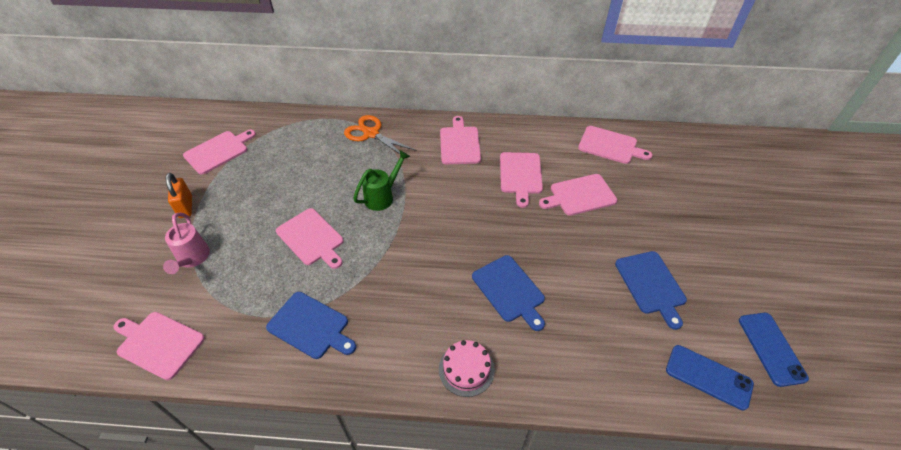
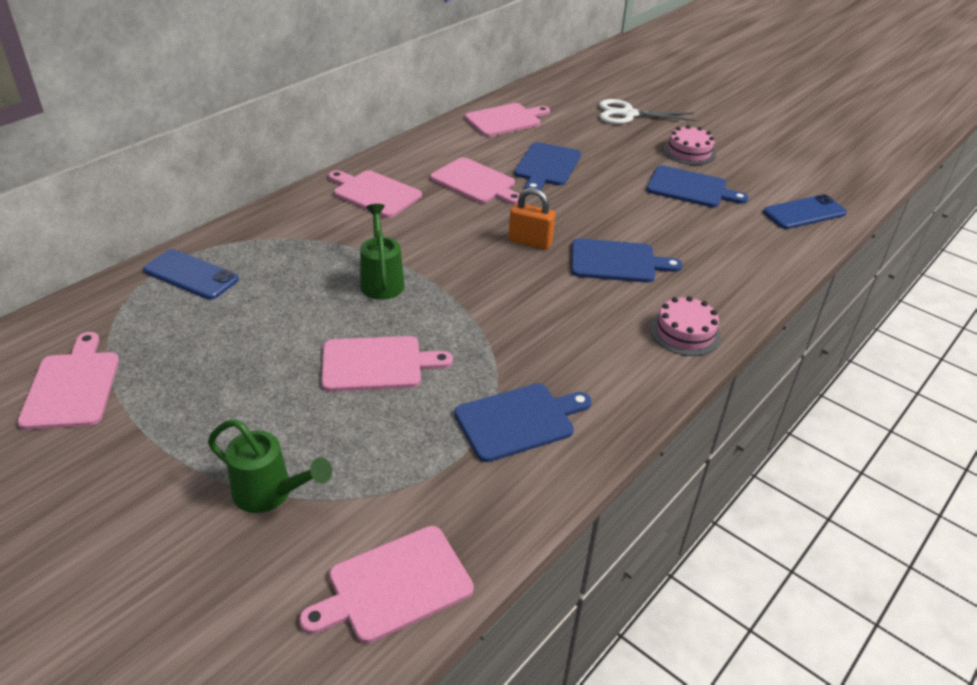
camera: 55 degrees left, 10 degrees down
pink watering can [163,213,210,274] -> green watering can [208,419,332,513]
orange padlock [165,173,192,218] -> orange padlock moved to [509,188,555,250]
orange scissors [344,115,417,159] -> none
pink cutting board [539,174,617,216] -> blue cutting board [514,142,581,190]
blue phone [739,313,809,387] -> blue phone moved to [143,249,239,300]
none -> white scissors [599,99,696,124]
none -> pink cake [663,125,716,165]

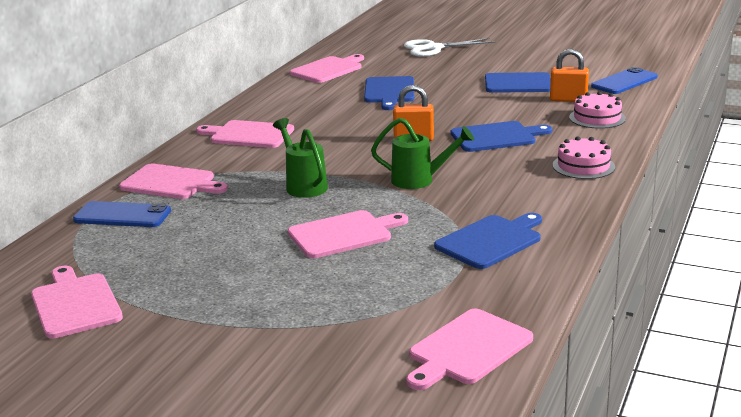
camera: 15 degrees left, 15 degrees down
green watering can [208,419,332,513] -> green watering can moved to [371,118,474,189]
pink cutting board [430,157,520,205] -> pink cutting board moved to [119,164,228,199]
pink cake [663,125,716,165] -> pink cake moved to [569,92,626,129]
none -> orange padlock [550,49,589,102]

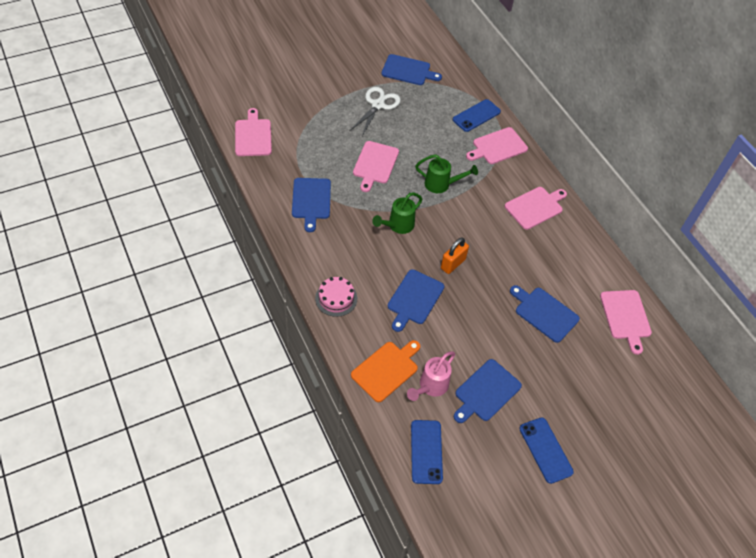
camera: 125 degrees right, 30 degrees up
pink cutting board [31,266,123,339] -> blue cutting board [381,54,442,85]
white scissors [404,38,495,57] -> white scissors moved to [351,87,401,136]
orange padlock [550,49,589,102] -> pink watering can [407,352,455,401]
pink cake [569,92,626,129] -> orange cutting board [351,340,420,402]
none -> blue phone [520,417,574,484]

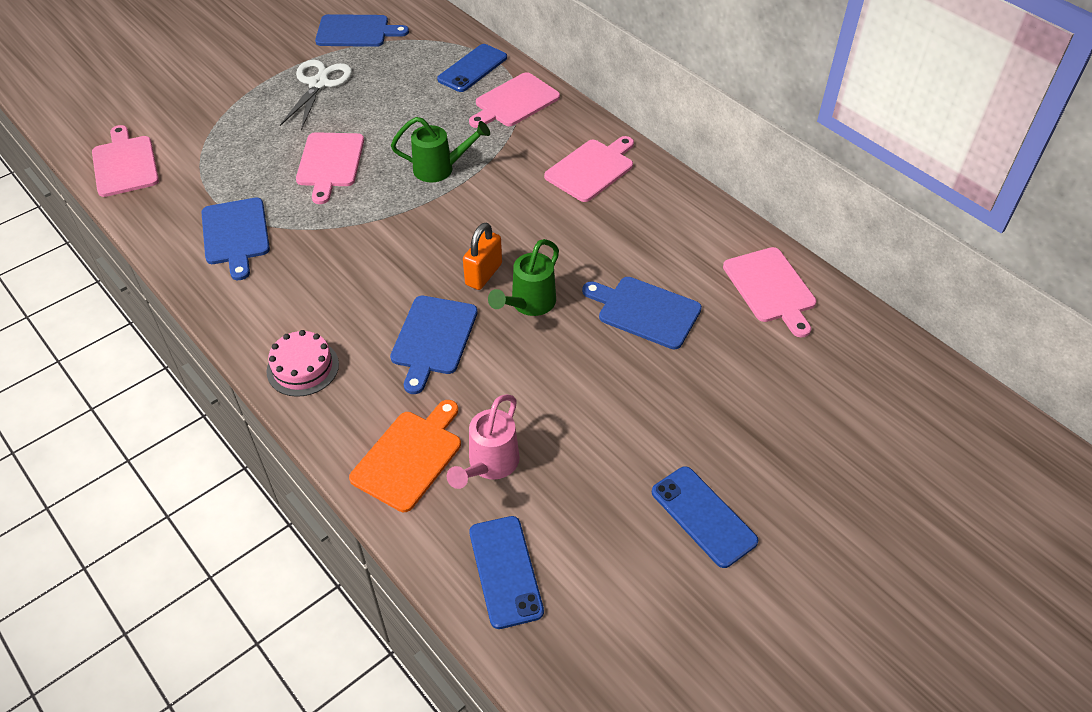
camera: 10 degrees left, 5 degrees down
green watering can [372,192,423,234] -> green watering can moved to [488,239,559,316]
blue cutting board [454,359,522,423] -> none

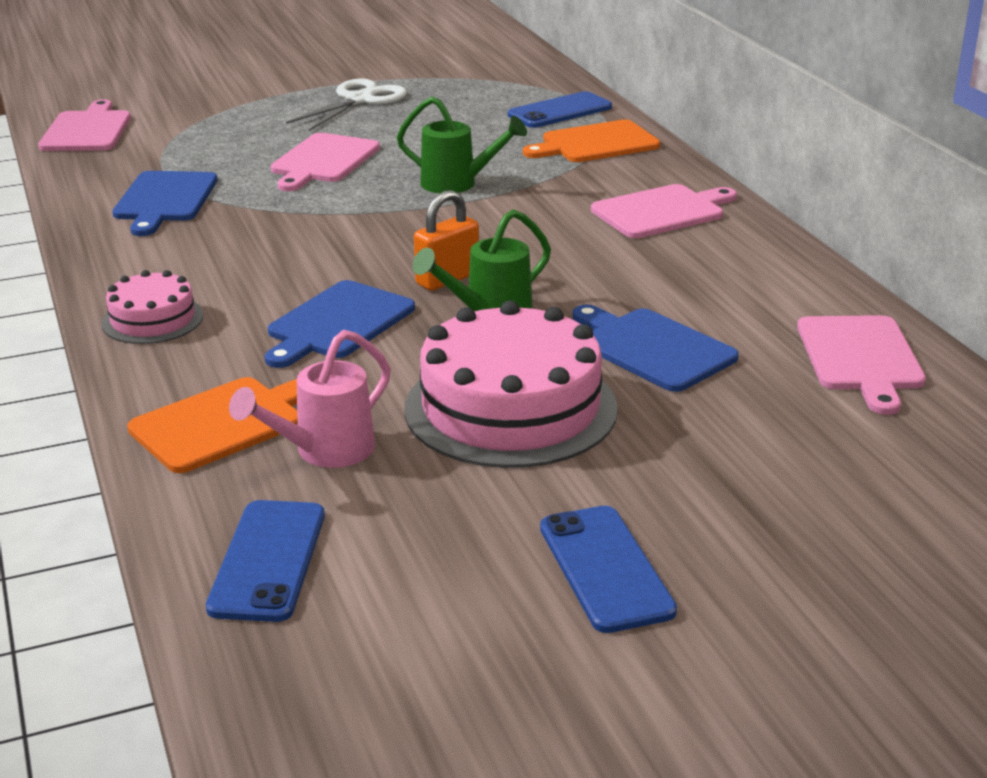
camera: 20 degrees right, 20 degrees down
blue cutting board [315,14,409,47] -> none
pink cutting board [469,72,560,128] -> orange cutting board [523,120,660,162]
none -> pink cake [404,301,618,468]

